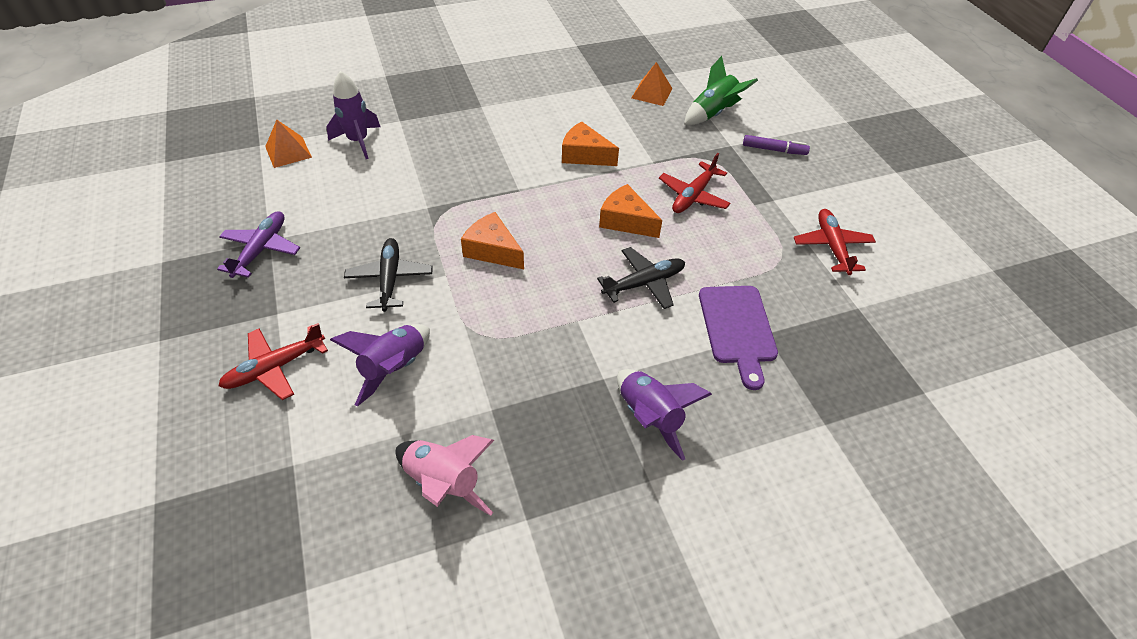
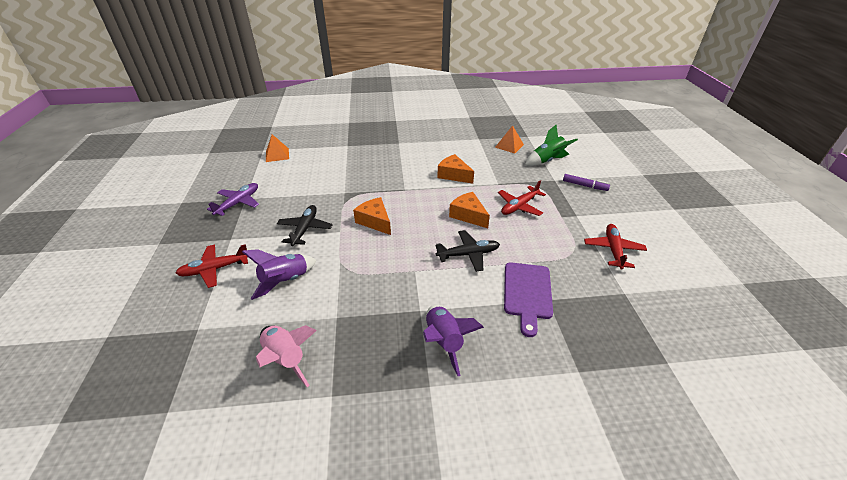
camera: 15 degrees right, 10 degrees down
purple rocket [326,71,380,159] -> none

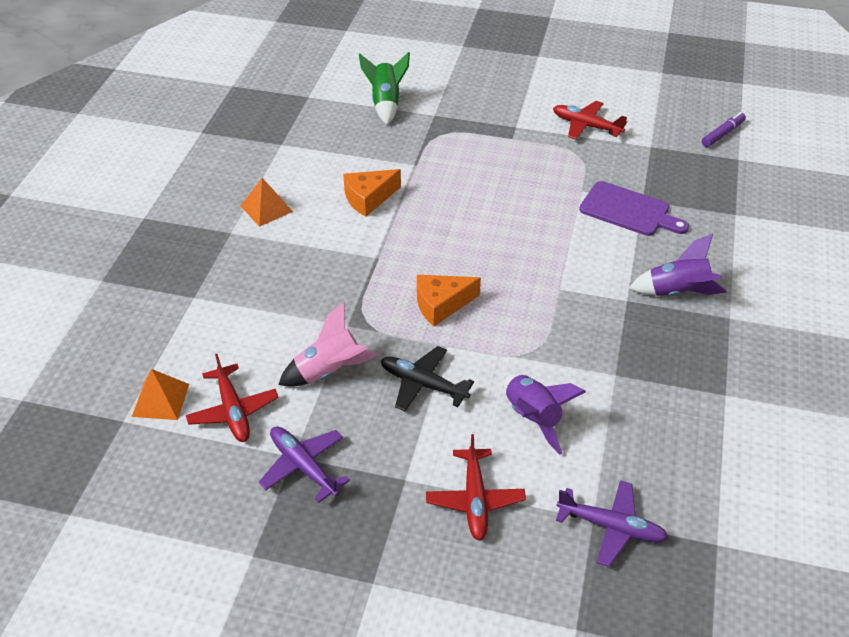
camera: 70 degrees left, 5 degrees up
pink rocket [256,325,317,387] -> pink rocket moved to [278,302,377,387]
black plane [435,230,500,272] -> none
orange cheese [449,192,490,228] -> none
orange pyramid [495,125,524,154] -> orange pyramid moved to [241,178,293,227]
red plane [498,180,546,216] -> red plane moved to [186,354,279,442]
purple marker [563,174,610,191] -> purple marker moved to [702,112,746,147]
none -> purple plane [556,480,668,567]

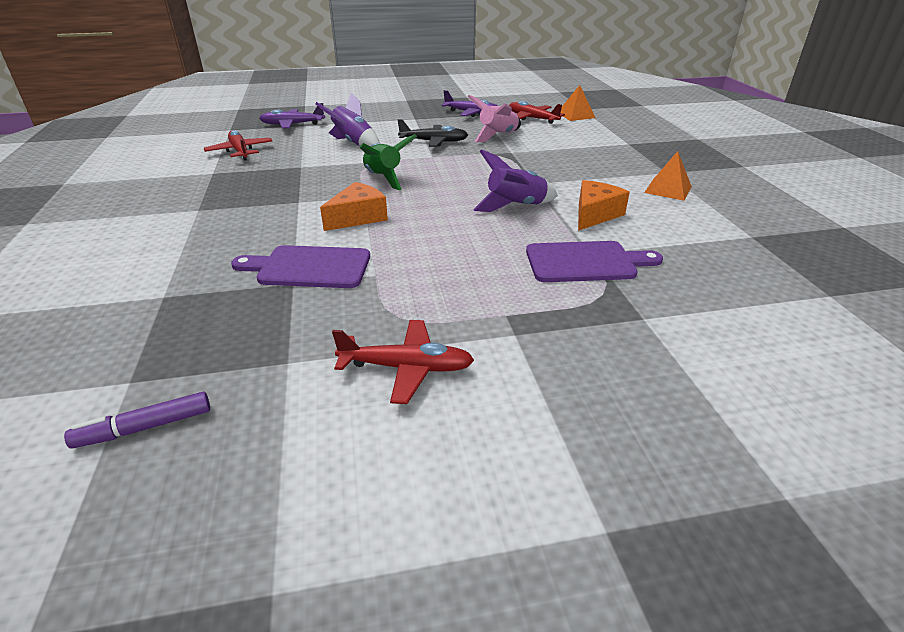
camera: 155 degrees right, 10 degrees down
green rocket [359,52,410,125] -> green rocket moved to [360,134,417,190]
orange cheese [417,275,481,326] -> orange cheese moved to [320,182,388,231]
red plane [426,434,526,541] -> red plane moved to [204,130,272,160]
purple rocket [629,234,727,296] -> purple rocket moved to [473,149,558,212]
purple marker [702,112,746,147] -> purple marker turned 45 degrees clockwise [64,392,210,449]
none -> purple cutting board [526,241,663,282]

